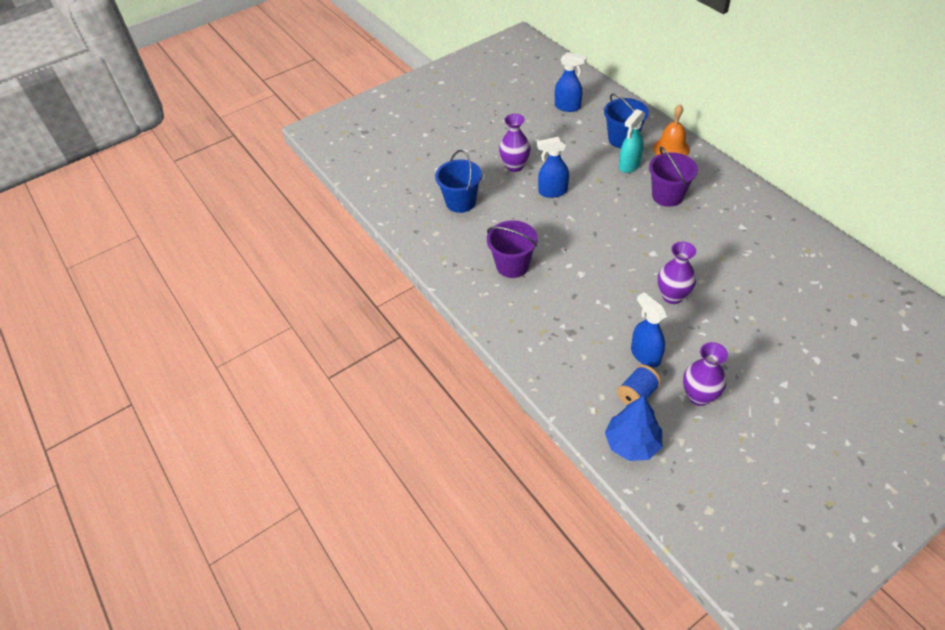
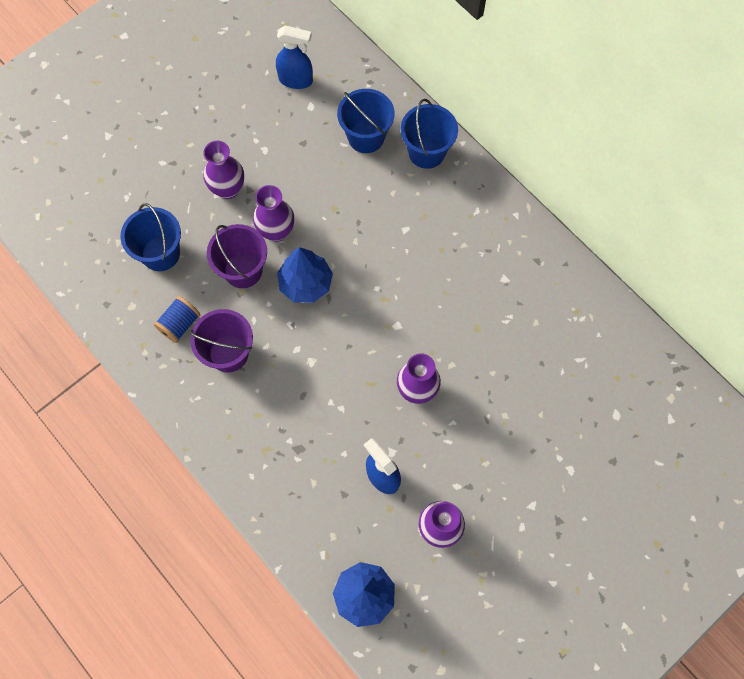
camera: 10 degrees left, 20 degrees up
blue spray bottle [537,137,569,198] -> purple vase [253,185,294,242]
blue spool [617,365,661,405] -> blue spool moved to [154,296,200,343]
turquoise spray bottle [619,109,645,173] -> none
purple bucket [649,147,698,207] -> purple bucket moved to [207,224,267,288]
orange bell [653,104,690,156] -> blue bucket [401,99,458,169]
none -> blue tree [277,247,333,303]

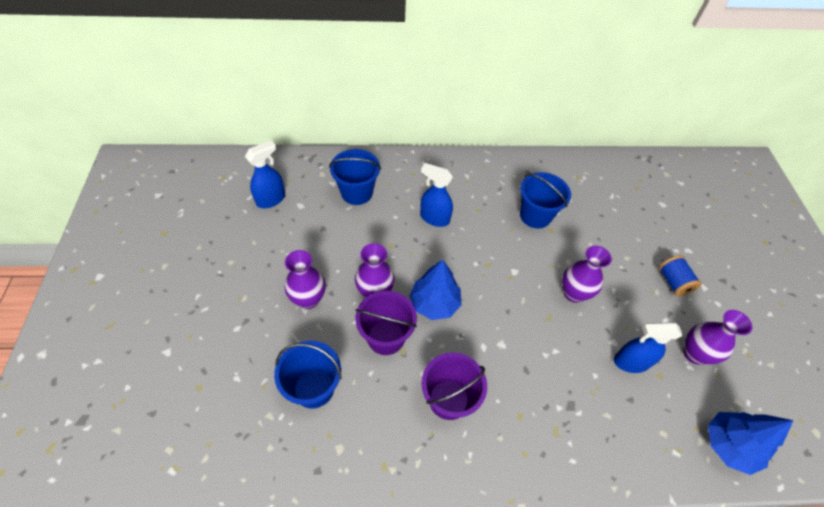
camera: 55 degrees left, 15 degrees down
blue spool [154,296,200,343] -> blue spool moved to [659,255,702,296]
blue bucket [401,99,458,169] -> blue bucket moved to [520,172,571,228]
none -> blue spray bottle [420,163,453,227]

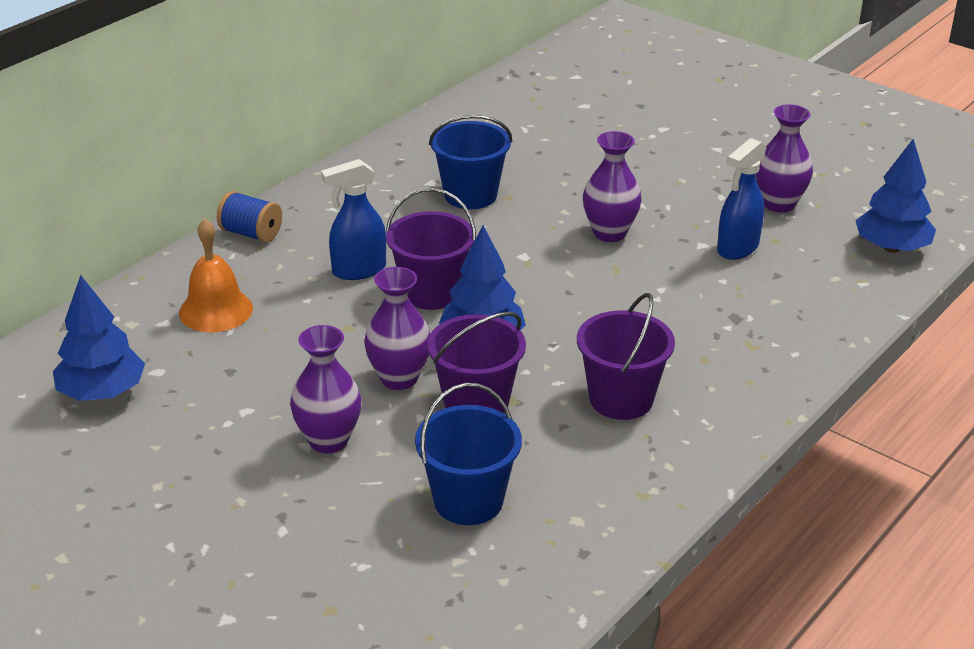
camera: 45 degrees left, 20 degrees down
blue spray bottle [245,140,285,208] -> blue tree [53,275,145,401]
blue bucket [329,149,381,205] -> orange bell [179,219,253,332]
blue spool [659,255,702,296] -> blue spool moved to [217,191,282,243]
none -> purple bucket [386,188,476,310]

